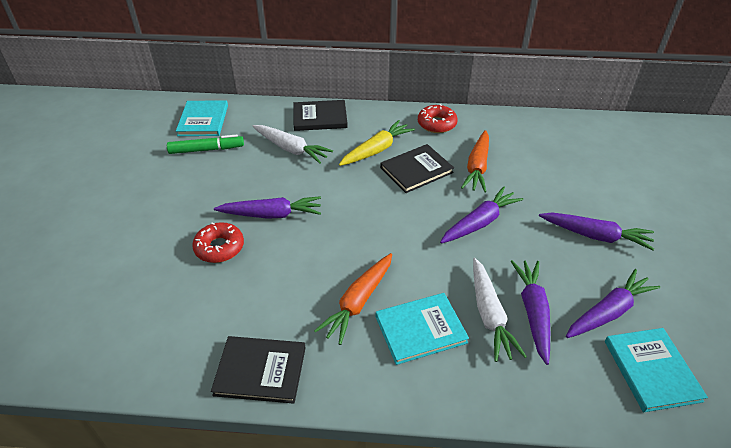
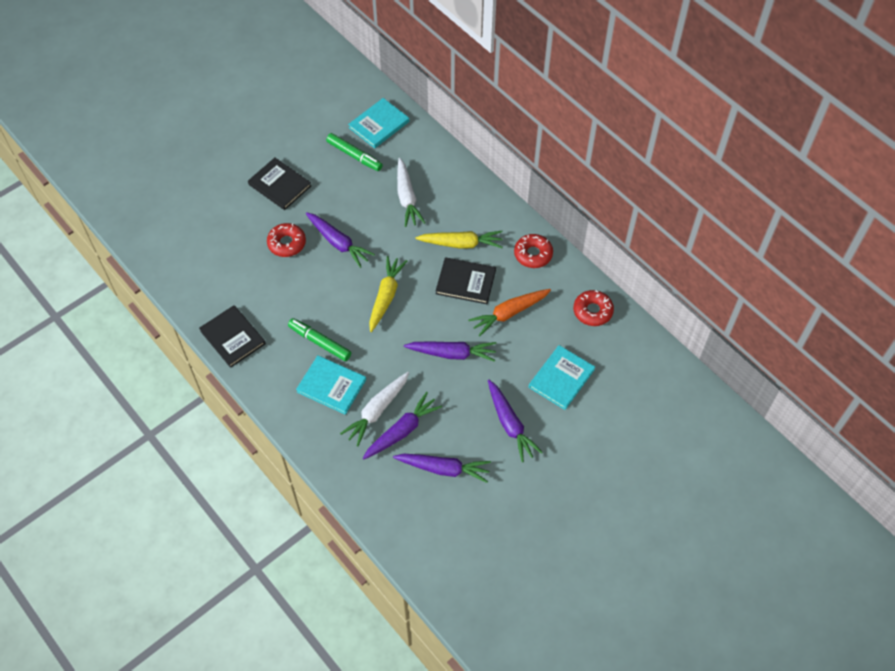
camera: 45 degrees right, 15 degrees up
black book [293,100,348,131] -> black book moved to [248,158,311,210]
orange carrot [314,253,392,345] -> green marker [288,318,351,361]
turquoise book [605,328,708,412] -> turquoise book moved to [529,345,595,410]
none -> yellow carrot [369,256,407,332]
none -> red donut [573,290,614,326]

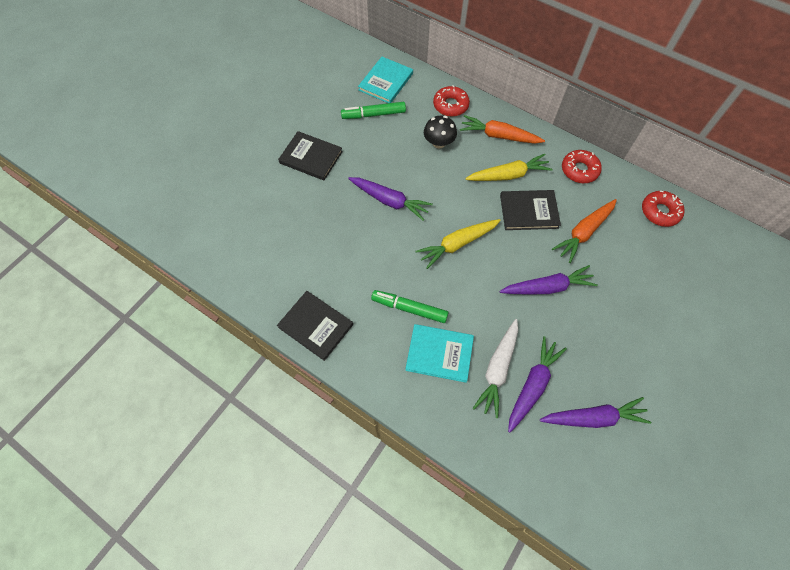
camera: 15 degrees left, 5 degrees up
red donut [267,223,306,257] -> red donut moved to [433,85,470,117]
green marker [326,133,383,171] -> green marker turned 150 degrees clockwise [341,102,406,119]
yellow carrot [369,256,407,332] -> yellow carrot turned 120 degrees counterclockwise [415,219,501,269]
white carrot [397,158,425,227] -> black mushroom [424,116,457,148]
purple carrot [488,380,543,462] -> none
turquoise book [529,345,595,410] -> none
none -> orange carrot [460,115,545,144]

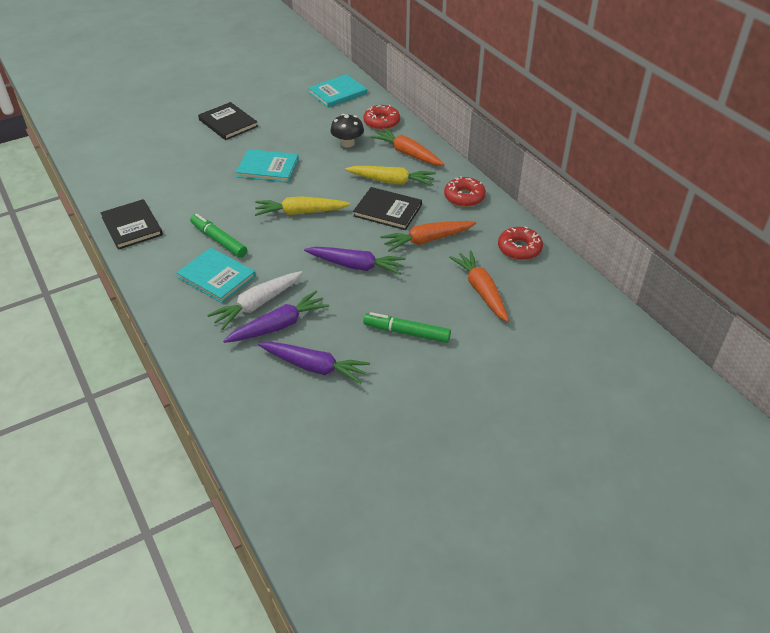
camera: 25 degrees right, 20 degrees down
green marker [341,102,406,119] -> green marker moved to [363,312,451,343]
purple carrot [348,177,433,221] -> turquoise book [236,149,299,183]
none -> orange carrot [449,250,509,322]

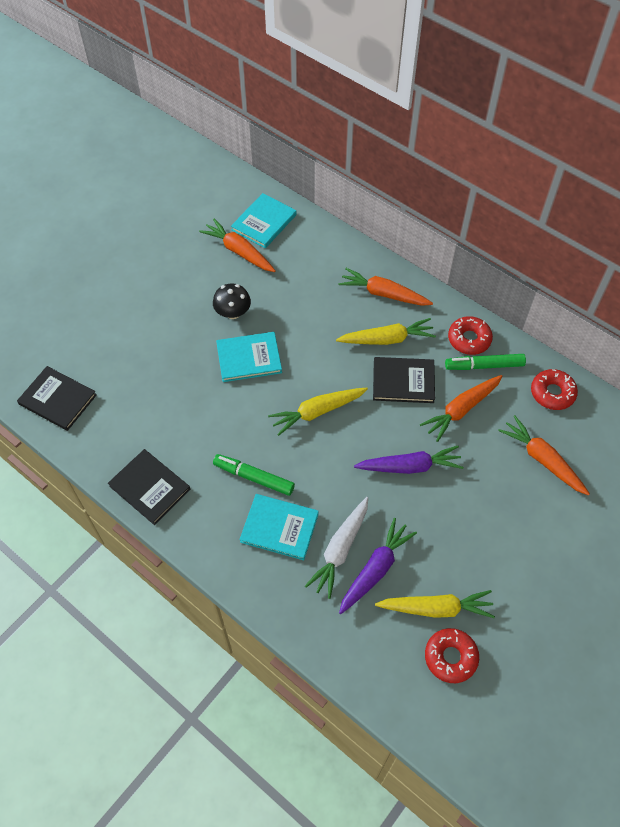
camera: 20 degrees left, 15 degrees up
black book [198,102,258,140] -> black book moved to [17,366,97,431]
purple carrot [258,342,370,384] -> yellow carrot [375,590,495,618]
black mushroom [330,114,364,148] -> black mushroom moved to [213,283,251,319]
red donut [363,105,400,130] -> red donut moved to [425,628,479,683]
green marker [363,312,451,343] -> green marker moved to [445,354,526,370]
none -> orange carrot [199,219,276,272]

